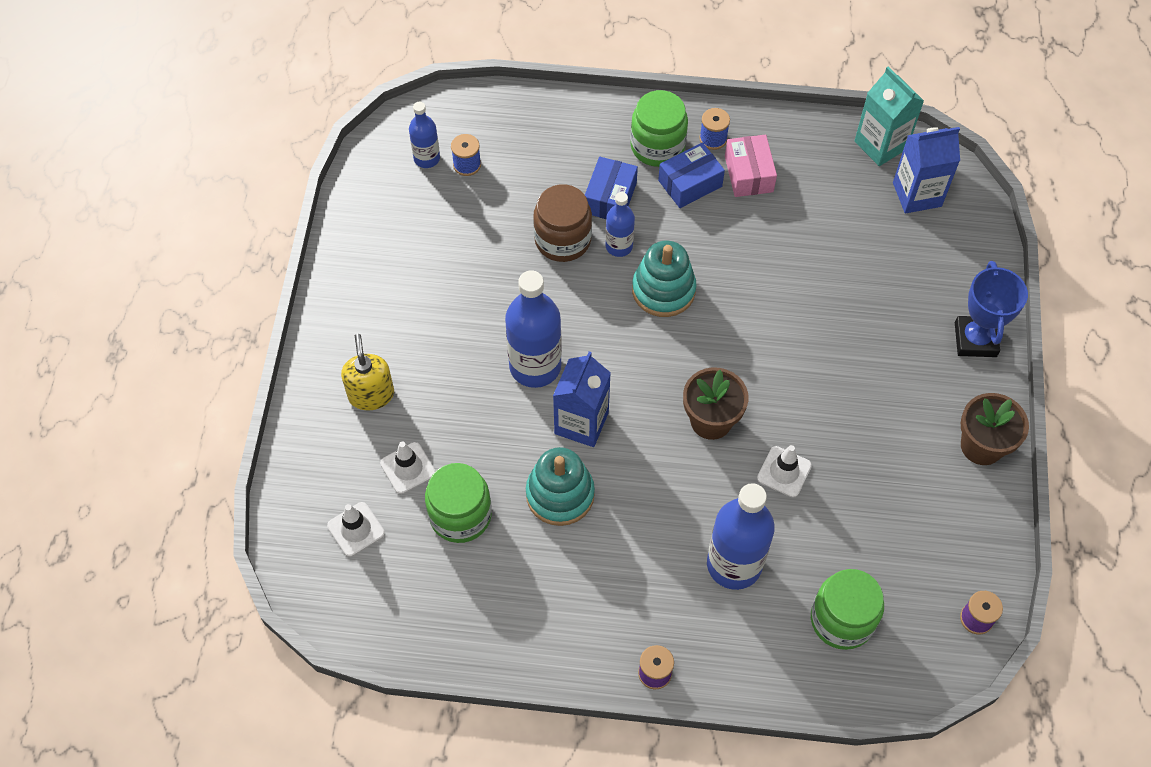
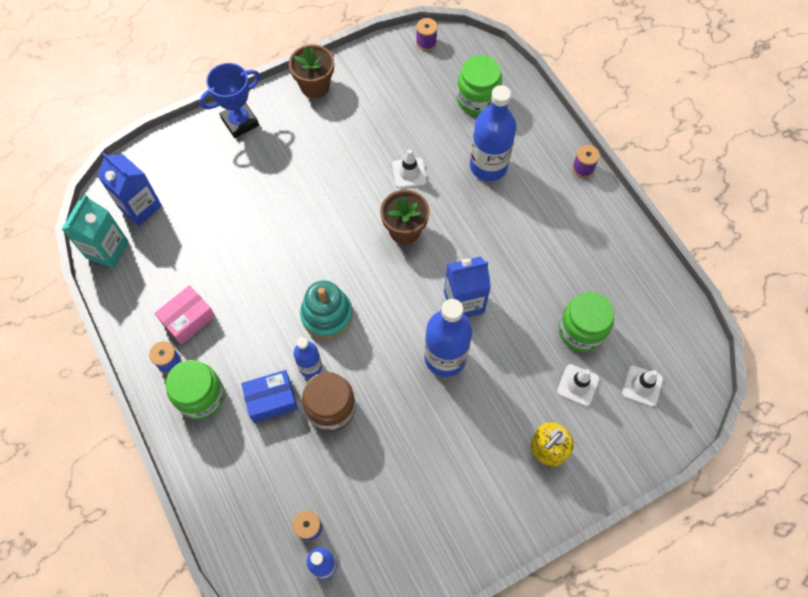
camera: 125 degrees left, 5 degrees up
turquoise stacking toy [526,447,595,526] -> none
blue box [658,143,725,208] -> none

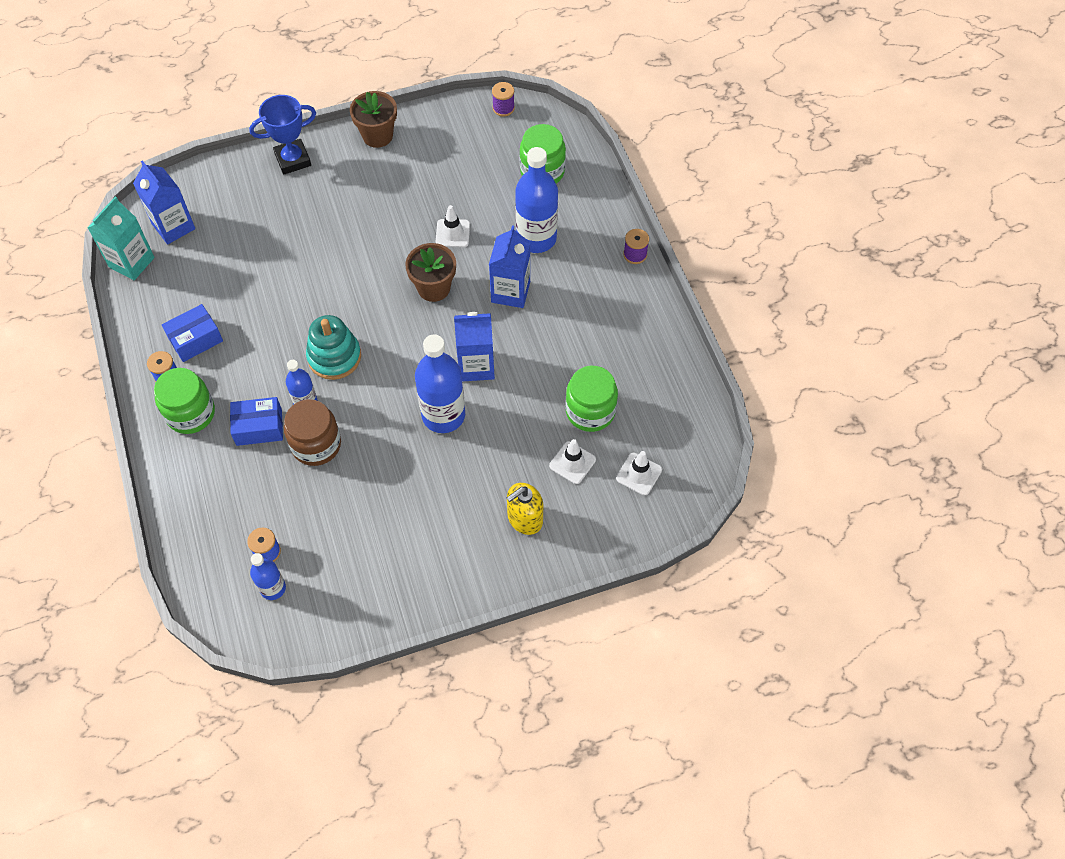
camera: 10 degrees right, 5 degrees down
pink box [154,285,216,345] -> blue box [162,304,223,362]
none -> blue carton [489,225,530,308]

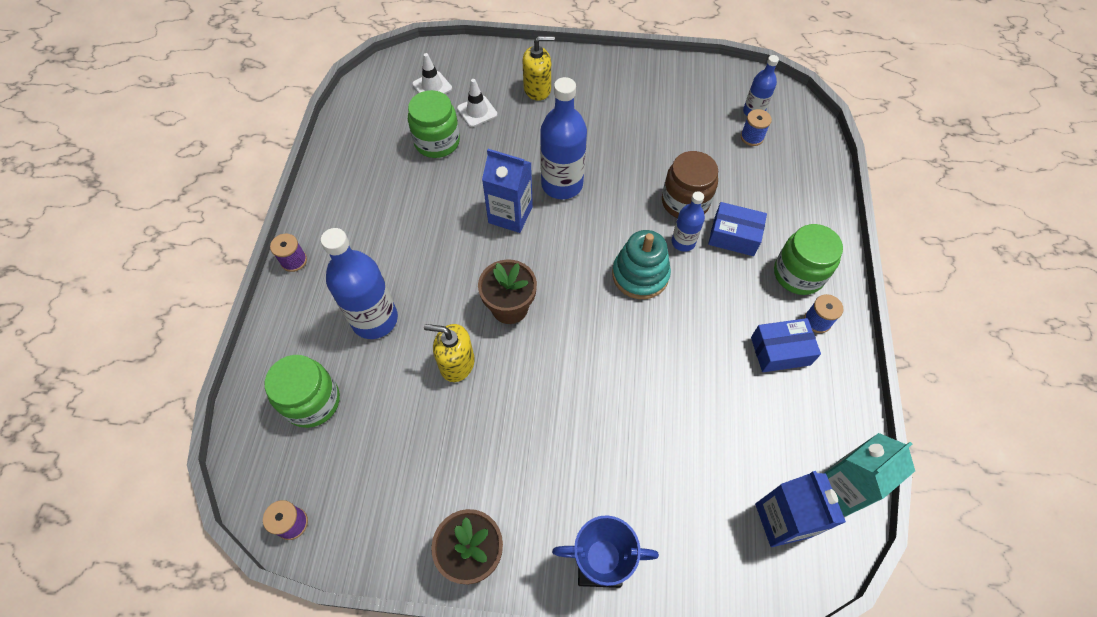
camera: 155 degrees left, 0 degrees up
white traffic cone [436,205,470,247] -> yellow soap dispenser [424,324,474,382]
blue carton [489,225,530,308] -> none

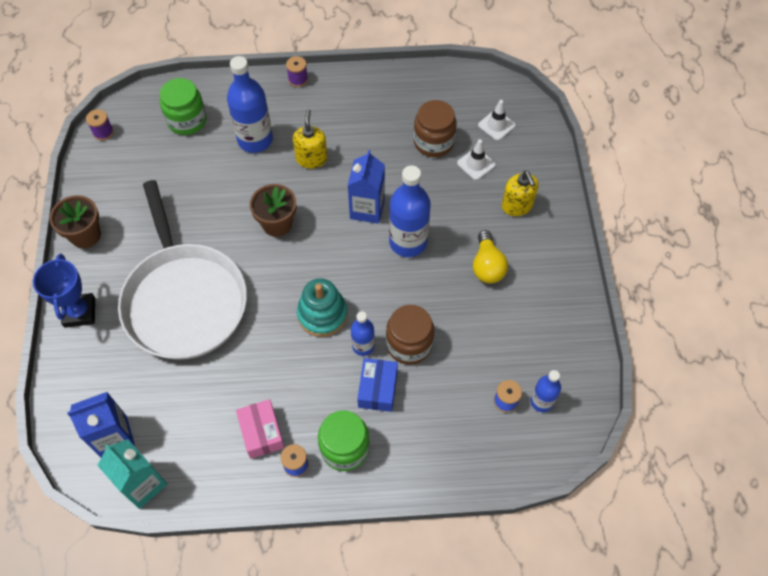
camera: 80 degrees right, 0 degrees up
green jar [408,90,460,158] -> brown jar [414,100,457,157]
yellow soap dispenser [424,324,474,382] -> yellow soap dispenser moved to [293,109,328,169]
blue box [751,318,821,372] -> pink box [236,399,284,459]
none -> white pan [118,180,247,360]
none -> yellow light bulb [473,230,508,283]

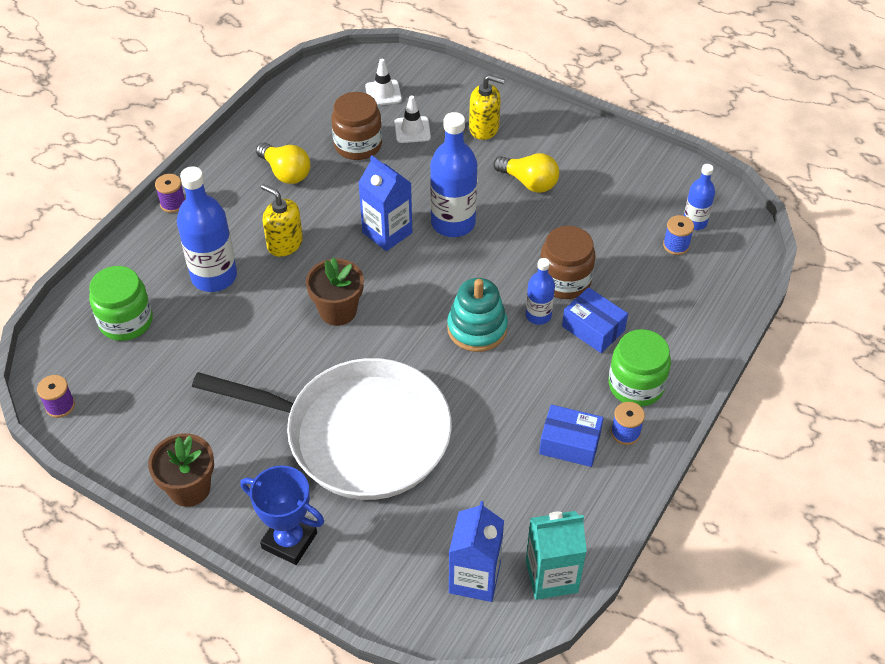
camera: 55 degrees left, 10 degrees down
pink box [236,399,284,459] -> blue box [539,405,603,467]
none -> yellow light bulb [256,142,310,184]

